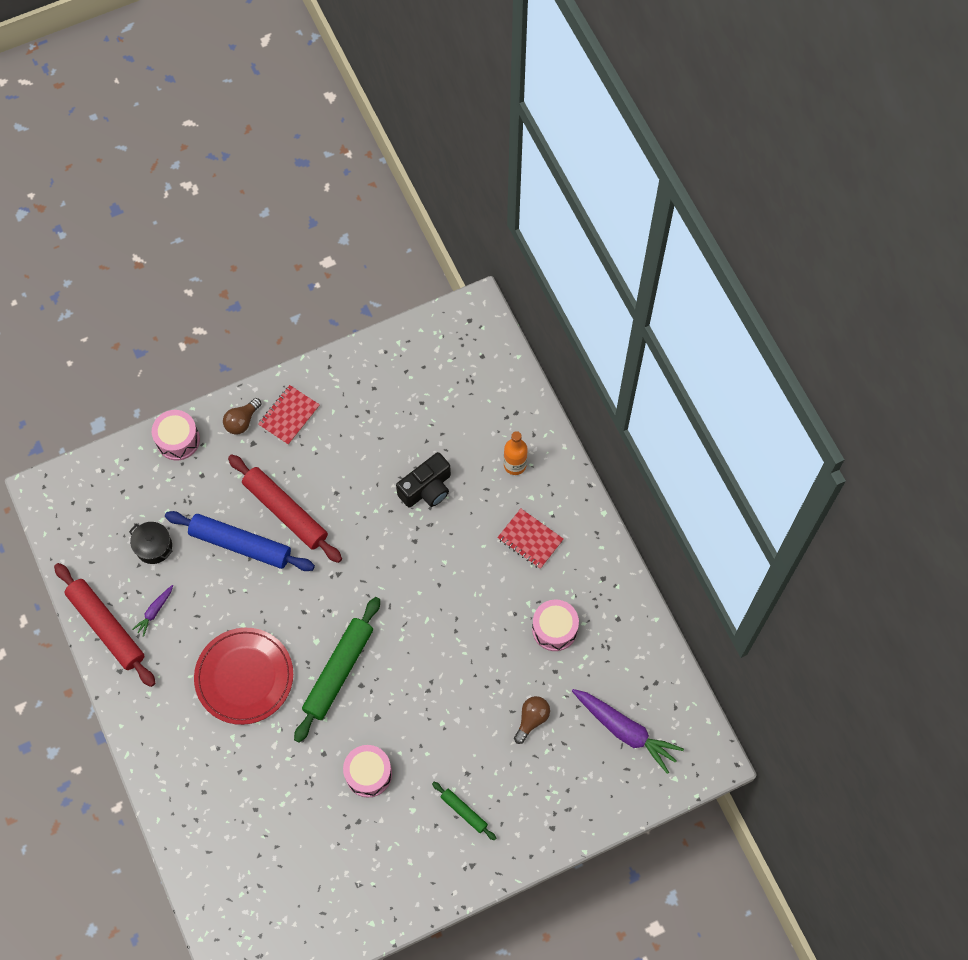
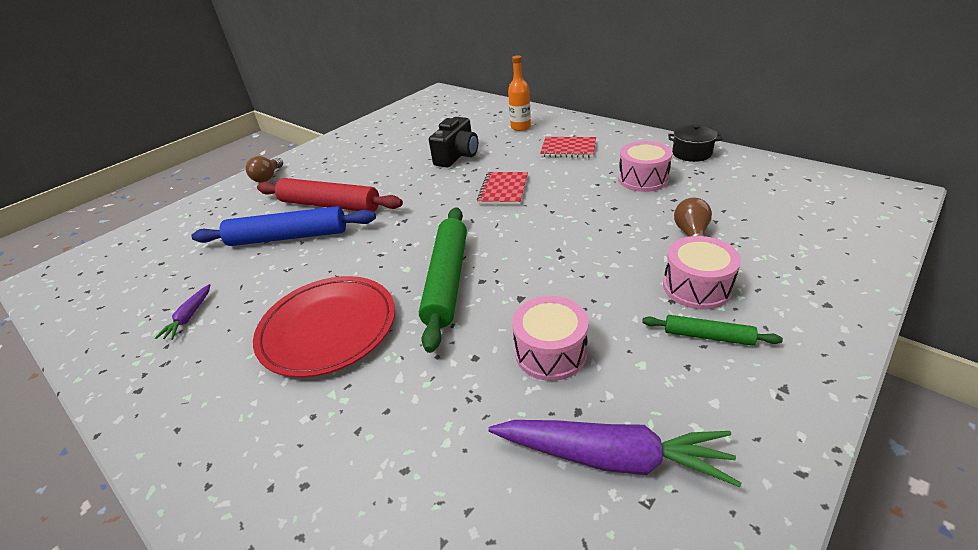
camera: 20 degrees left, 30 degrees down
red rolling pin [54,563,155,687] -> none
black pot [129,522,172,564] -> black pot moved to [668,124,722,162]
pink drum [152,410,200,461] -> pink drum moved to [663,236,741,309]
red notebook [258,385,320,445] -> red notebook moved to [477,172,528,205]
purple carrot [572,689,684,774] -> purple carrot moved to [488,420,741,487]

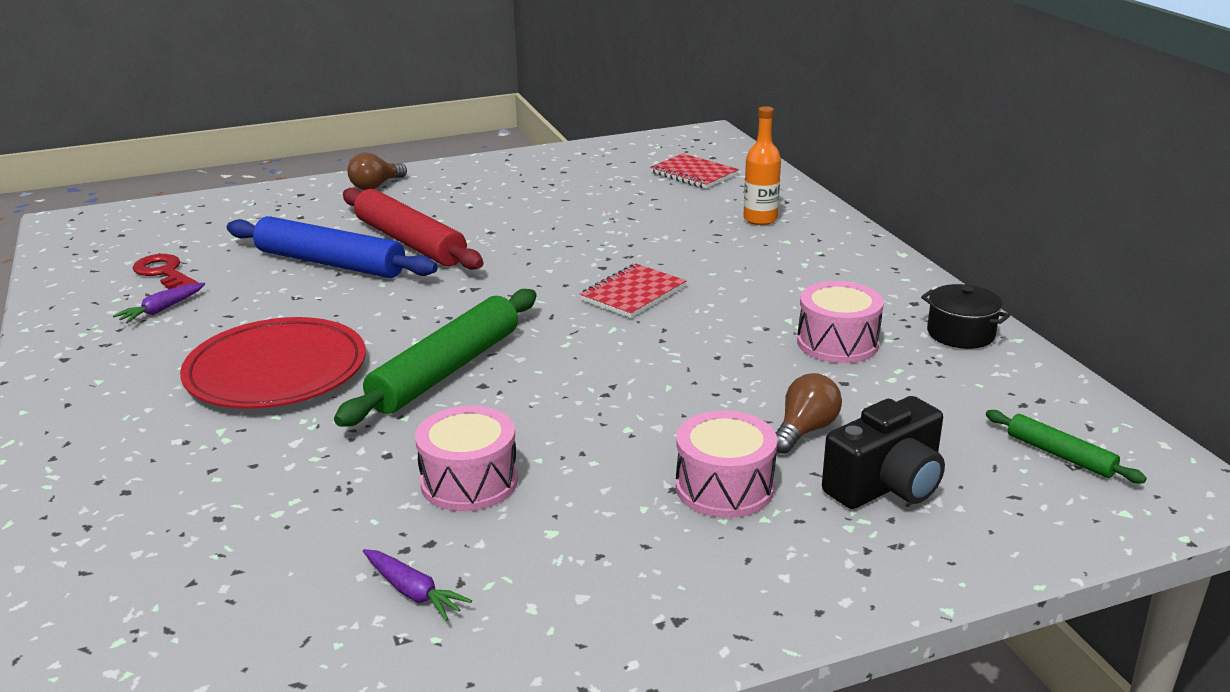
camera: 25 degrees right, 10 degrees down
black camera [429,117,478,167] -> black camera moved to [822,396,945,509]
purple carrot [488,420,741,487] -> purple carrot [363,549,472,621], size x0.49
red notebook [540,137,596,158] -> red notebook moved to [650,153,739,189]
green rolling pin [642,315,783,346] -> green rolling pin moved to [986,410,1147,484]
none -> red key [133,254,198,289]

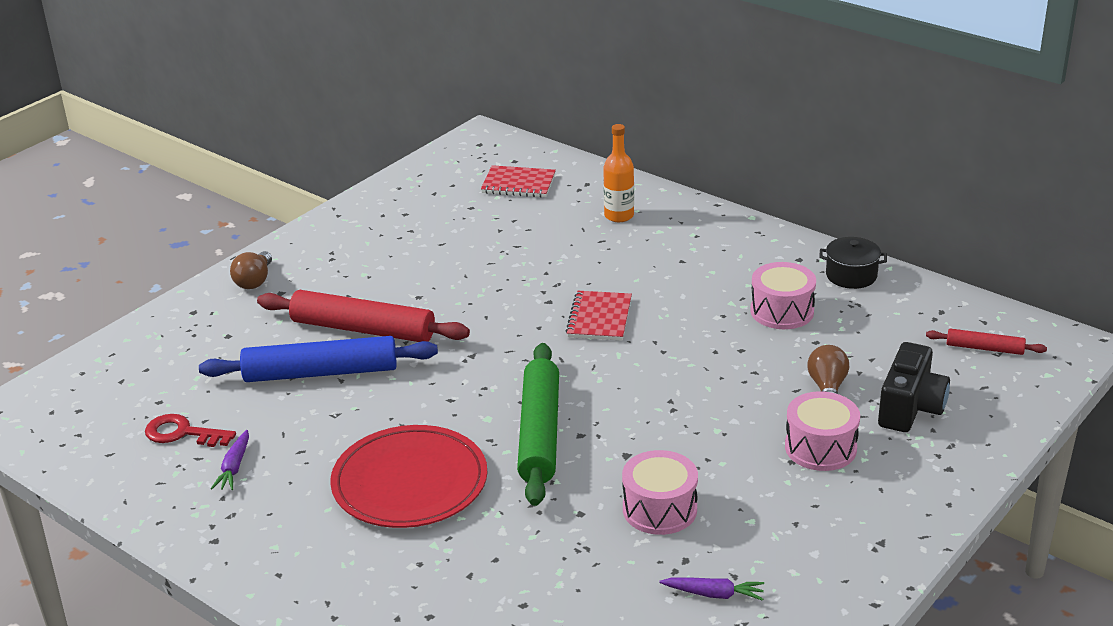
camera: 30 degrees left, 5 degrees up
green rolling pin [986,410,1147,484] -> red rolling pin [926,329,1047,355]

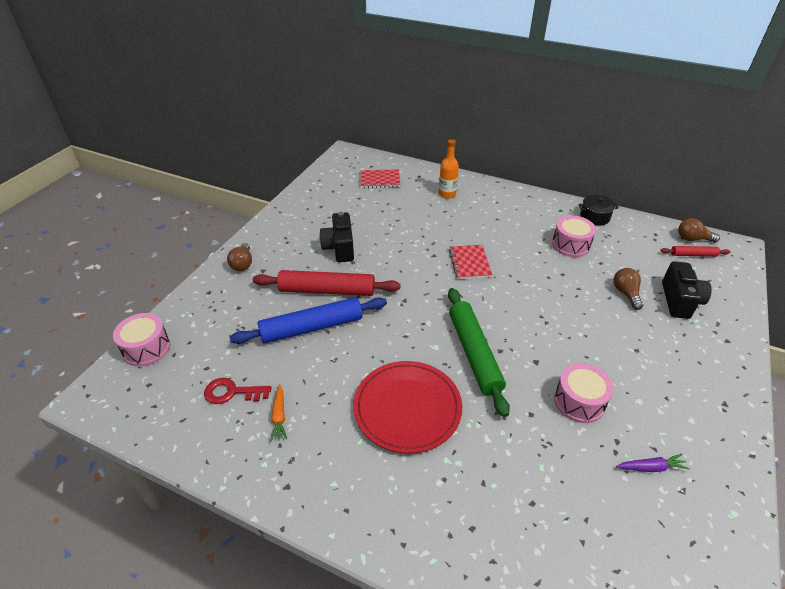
camera: 15 degrees left, 10 degrees up
purple carrot [211,430,249,490] -> orange carrot [270,384,287,441]
pink drum [785,391,860,471] -> pink drum moved to [113,313,171,366]
none -> black camera [319,212,354,262]
none -> brown light bulb [678,218,720,243]

